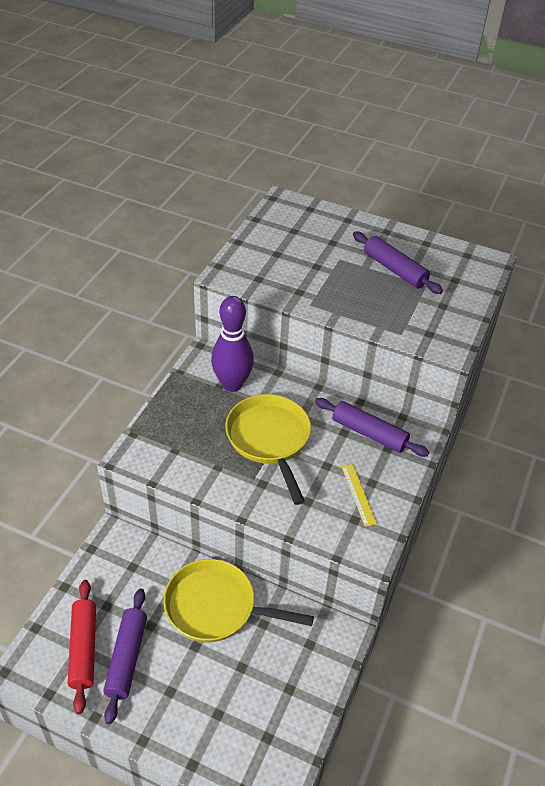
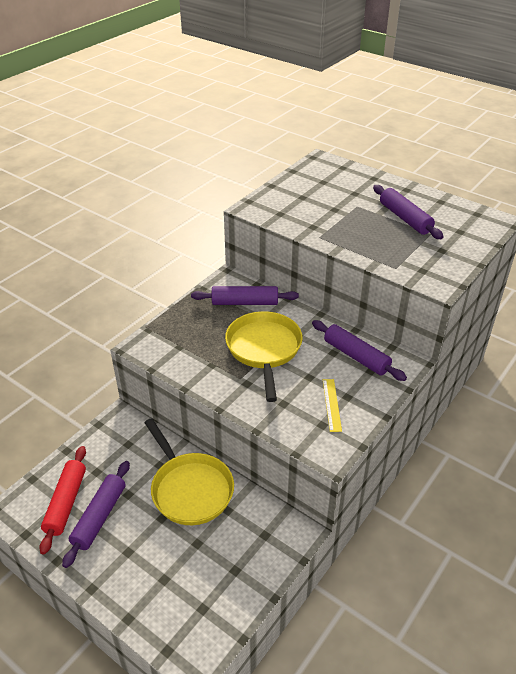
camera: 15 degrees right, 5 degrees down
yellow pan [163,559,314,642] -> yellow pan turned 150 degrees counterclockwise [144,418,234,525]
purple bowling pin [211,296,254,392] -> purple rolling pin [191,286,299,305]

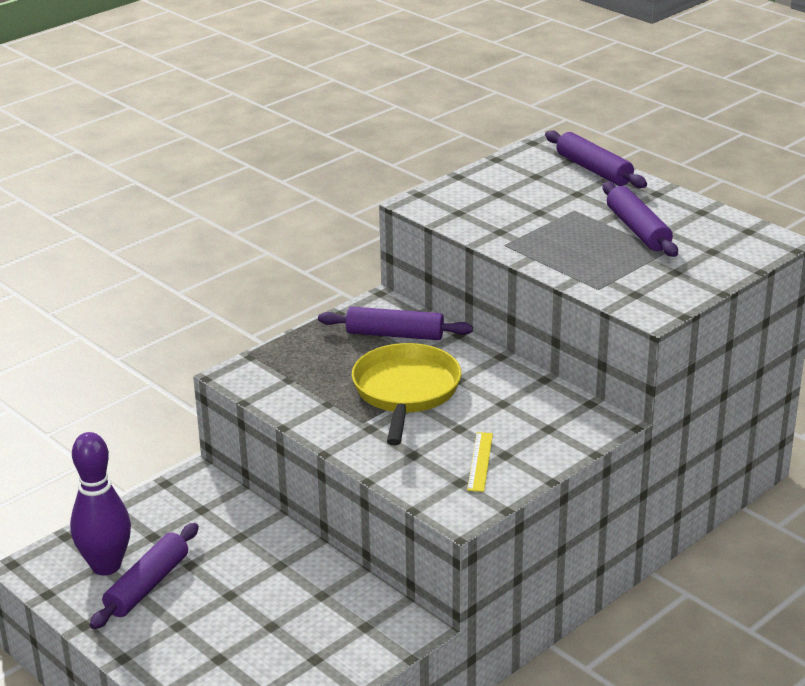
camera: 10 degrees right, 10 degrees down
red rolling pin [39,446,86,555] -> purple bowling pin [70,432,131,575]
yellow pan [144,418,234,525] -> none
purple rolling pin [312,320,407,381] -> purple rolling pin moved to [545,130,647,188]

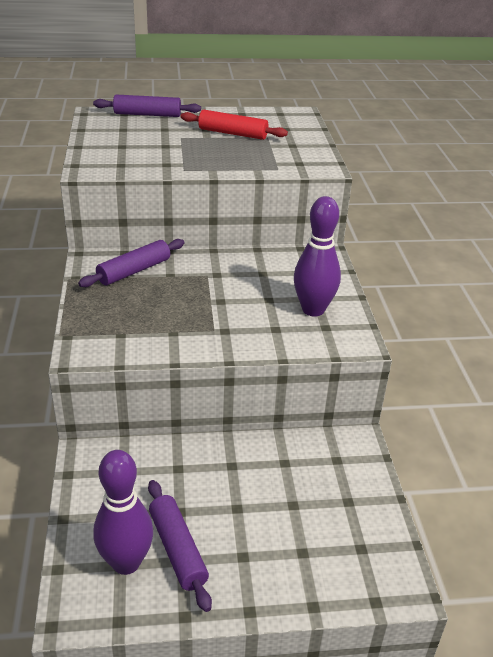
camera: 55 degrees left, 5 degrees up
yellow pan [352,343,461,445] -> none
yellow ruler [467,432,493,492] -> purple bowling pin [294,196,341,317]
purple rolling pin [603,182,678,257] -> red rolling pin [181,110,288,140]

